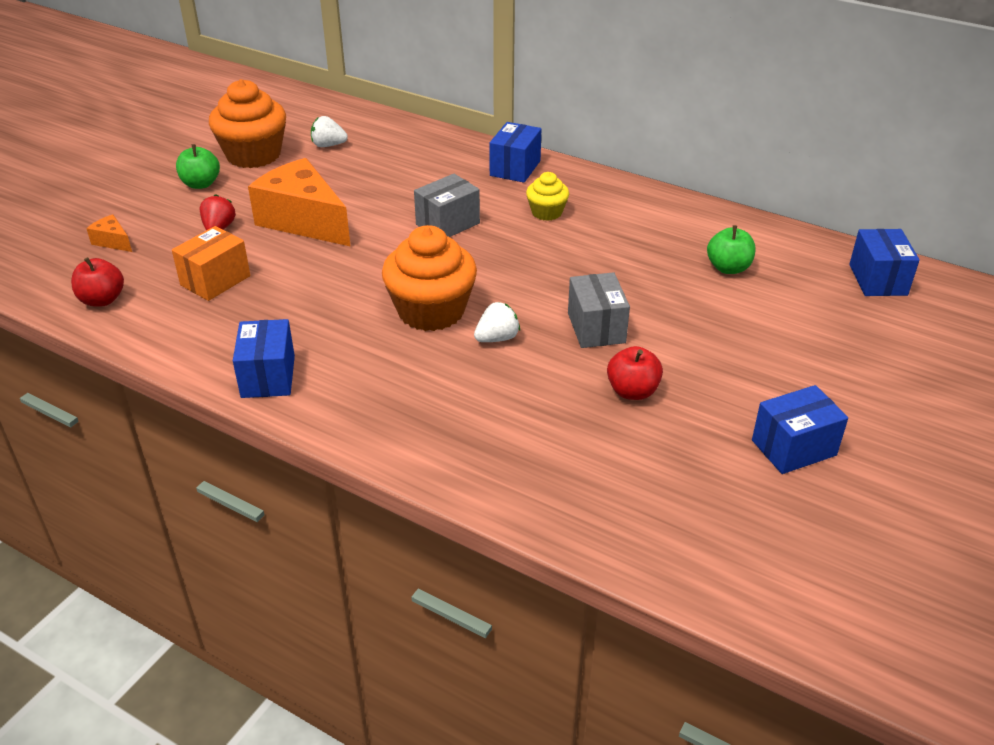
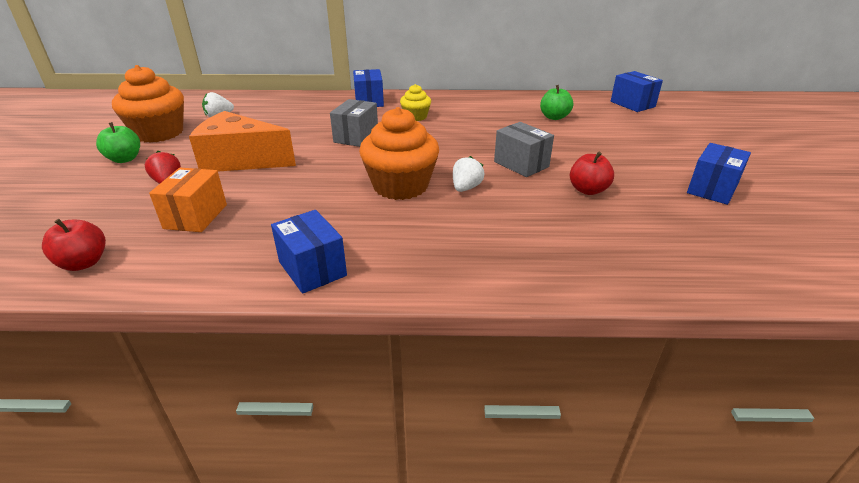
camera: 30 degrees left, 5 degrees down
orange cheese [86,214,132,252] -> none

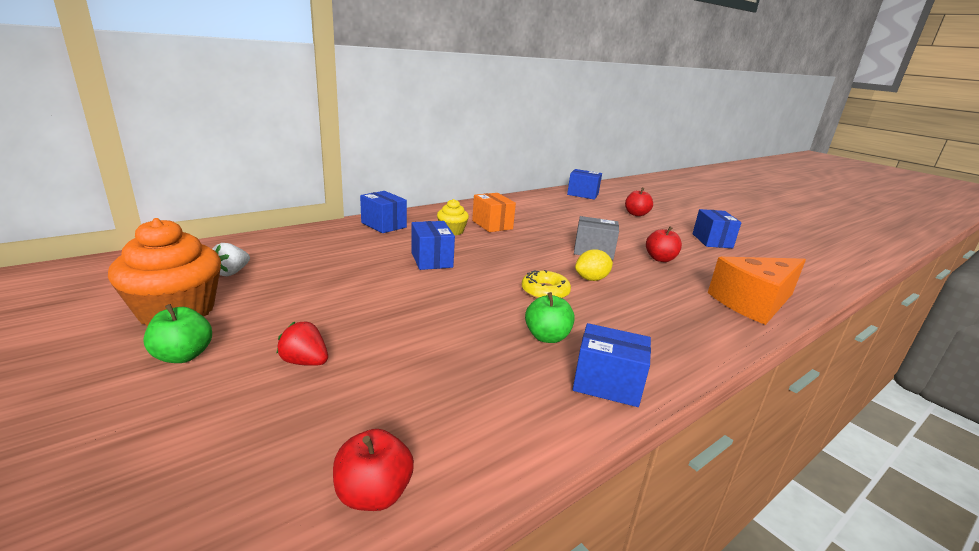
camera: 40 degrees left, 10 degrees down
orange box [149,168,227,232] -> orange box moved to [472,193,516,232]
orange cheese [189,111,296,171] -> orange cheese moved to [708,257,806,325]
grey box [330,99,378,147] -> blue box [411,221,455,270]
orange cupcake [359,107,439,200] -> yellow donut [522,270,571,299]
white strawberry [453,156,484,192] -> yellow lemon [575,249,613,281]
green apple [540,85,573,120] -> green apple moved to [525,292,575,343]
none -> red apple [625,187,653,216]

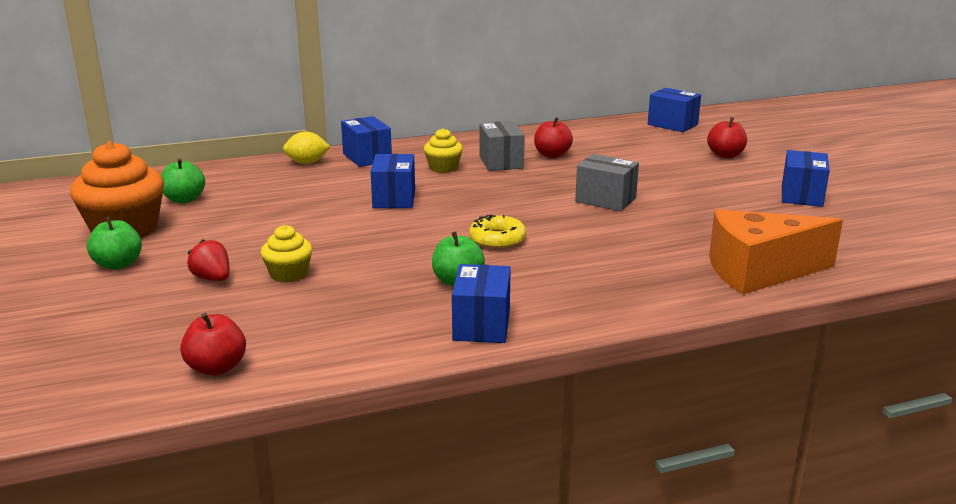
camera: 20 degrees right, 0 degrees up
white strawberry [213,243,250,276] -> green apple [161,158,205,203]
orange box [472,193,516,232] -> grey box [479,121,525,171]
blue box [573,323,651,407] -> blue box turned 60 degrees clockwise [452,264,511,343]
yellow lemon [575,249,613,281] -> yellow lemon moved to [283,132,330,164]
red apple [646,227,682,262] -> red apple moved to [534,117,573,158]
none -> yellow cupcake [261,225,312,283]

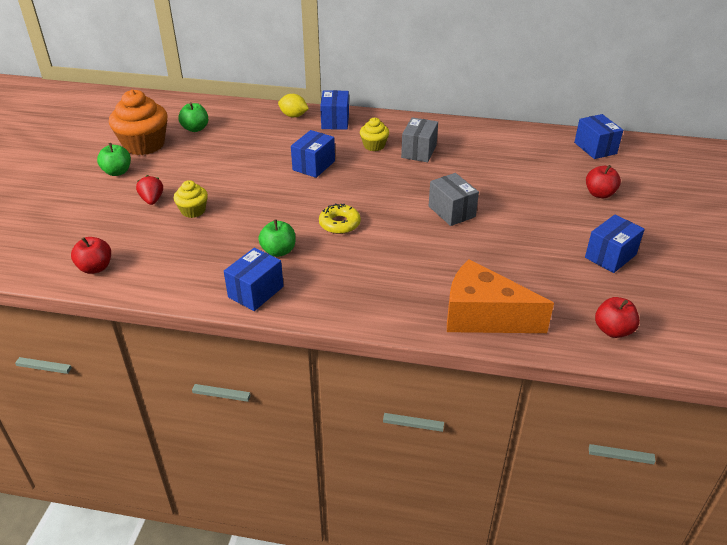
camera: 30 degrees right, 15 degrees up
red apple [534,117,573,158] -> red apple moved to [595,297,640,338]

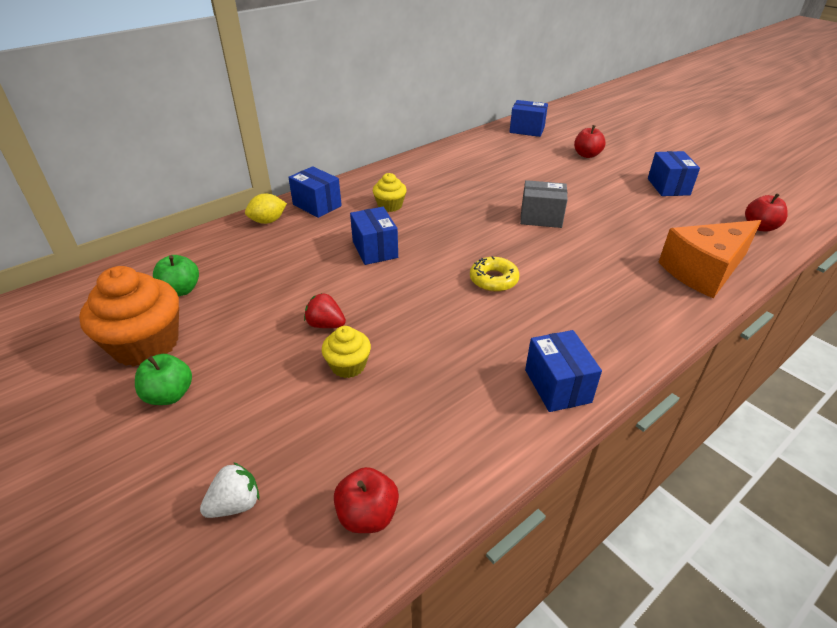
camera: 50 degrees left, 0 degrees up
red strawberry [136,175,163,205] -> red strawberry moved to [304,293,346,328]
green apple [258,220,295,257] -> none
grey box [401,117,438,162] -> none
none -> white strawberry [200,462,259,518]

